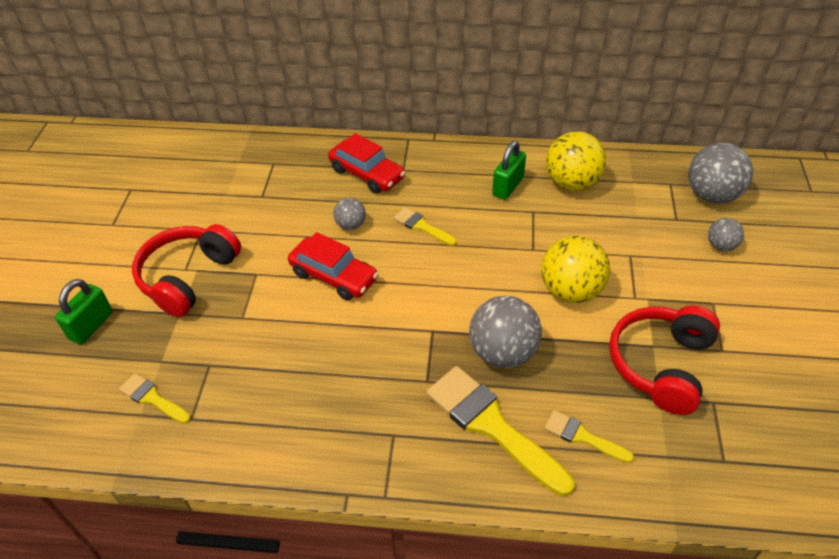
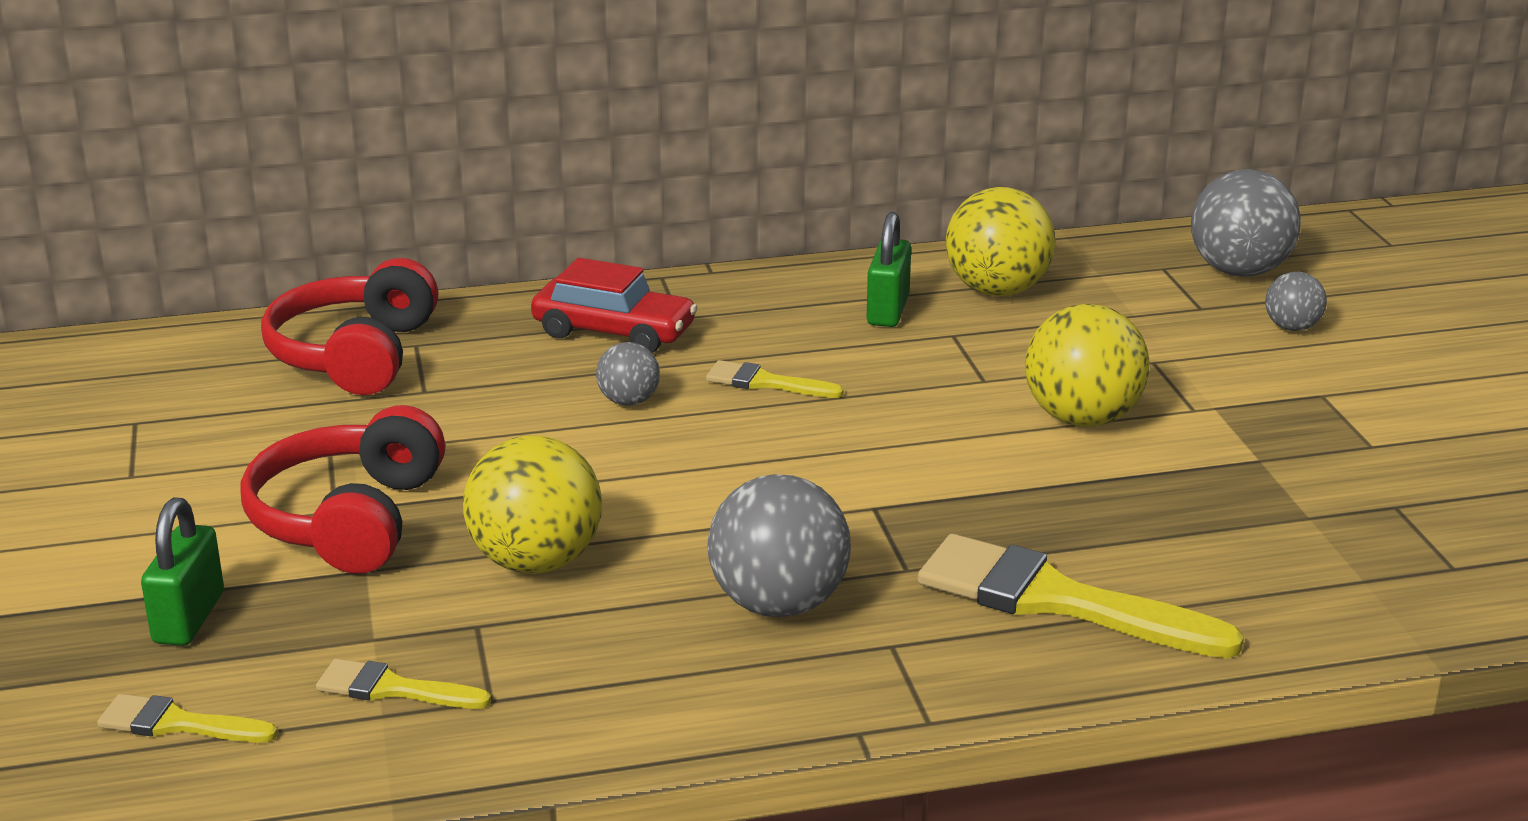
camera: 20 degrees left, 20 degrees down
red car [288,232,378,300] -> none
grey ball [469,296,542,368] -> grey ball moved to [708,474,851,617]
yellow brush [544,410,634,463] -> yellow brush moved to [97,694,278,743]
red headphones [609,305,720,415] -> red headphones moved to [261,258,438,395]
none -> yellow ball [463,435,602,574]

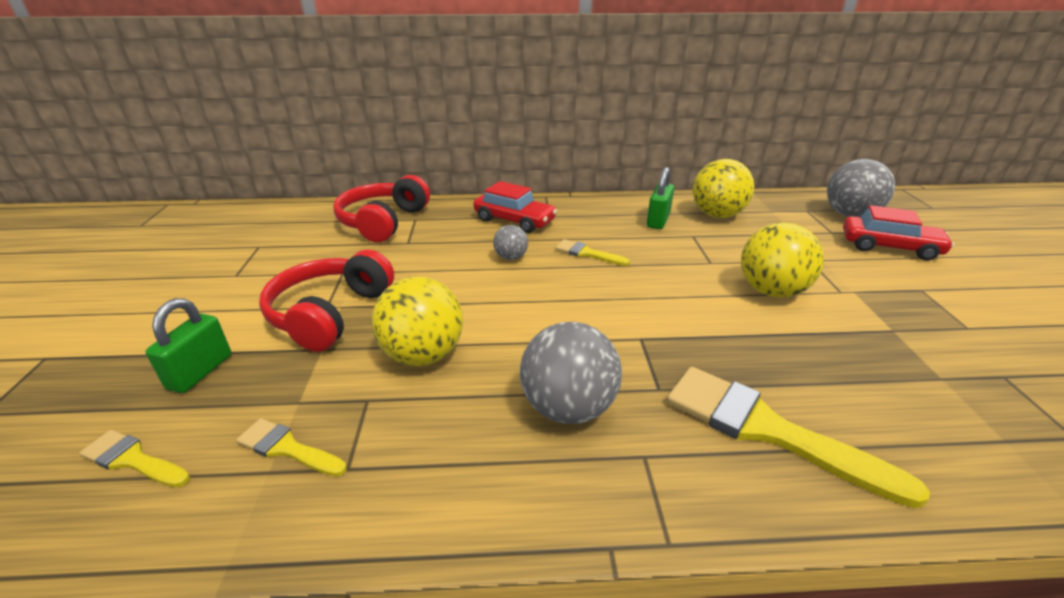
camera: 10 degrees right, 5 degrees up
grey ball [1265,272,1327,331] -> red car [843,205,954,261]

